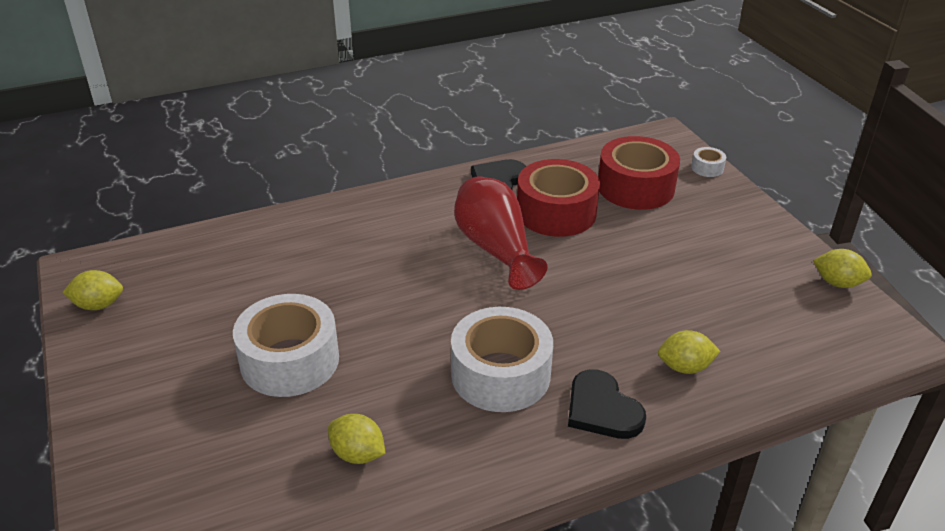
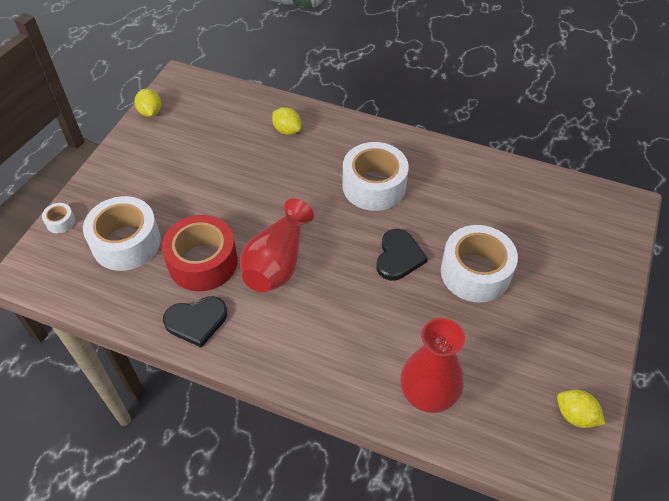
camera: 135 degrees left, 15 degrees up
yellow lemon [328,414,386,464] -> none
black heart [568,369,646,439] -> black heart moved to [376,229,428,281]
red tape [598,136,680,210] -> white tape [83,196,161,271]
none -> red vase [400,318,465,413]

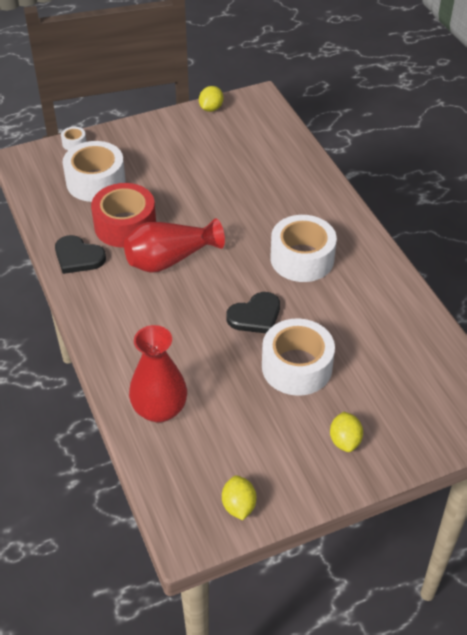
camera: 45 degrees right, 5 degrees down
yellow lemon [272,107,301,135] -> yellow lemon moved to [330,411,363,452]

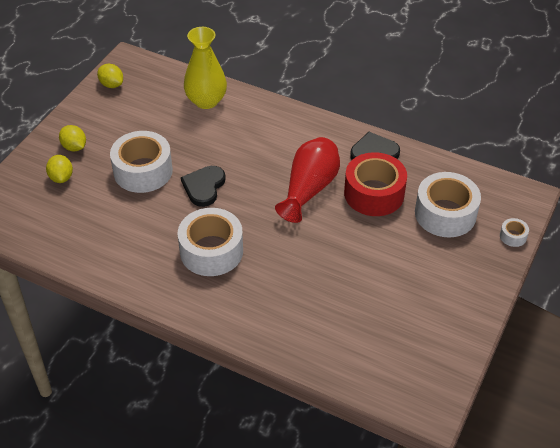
camera: 140 degrees right, 0 degrees up
red vase [129,325,187,423] -> yellow vase [184,27,227,109]
yellow lemon [199,86,223,112] -> yellow lemon moved to [46,155,73,183]

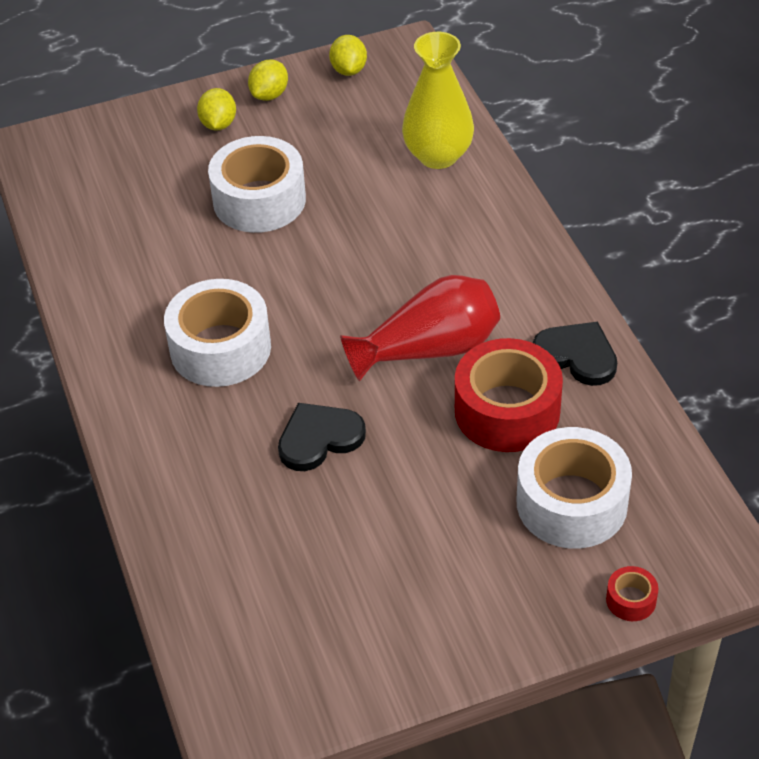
camera: 45 degrees right, 0 degrees up
yellow lemon [46,155,73,183] -> yellow lemon moved to [248,59,288,101]
black heart [181,166,226,207] -> black heart moved to [278,403,366,471]
white tape [500,218,529,247] -> red tape [606,566,659,621]

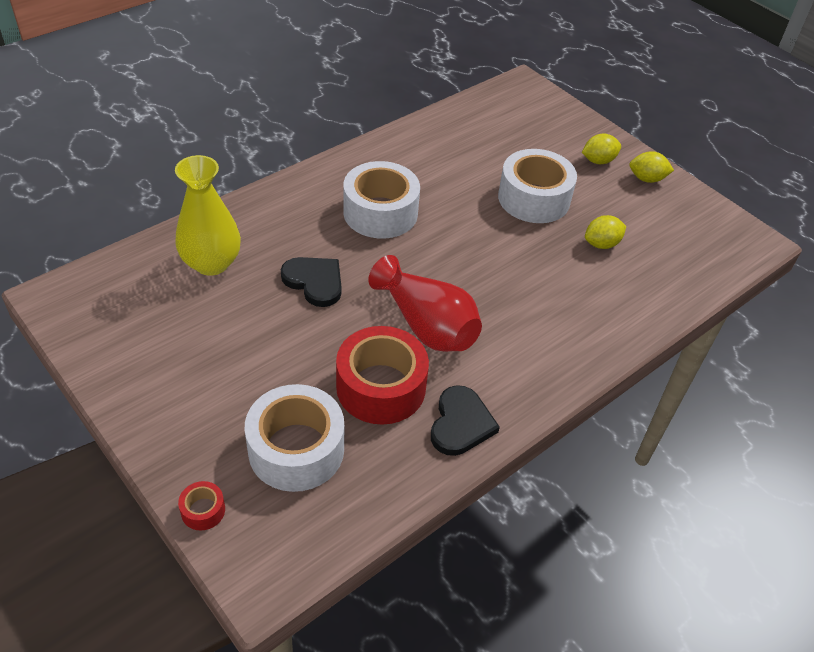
camera: 65 degrees right, 0 degrees up
yellow lemon [329,35,367,76] -> yellow lemon moved to [585,215,626,249]
yellow vase [402,32,474,169] -> yellow vase moved to [175,155,241,276]

